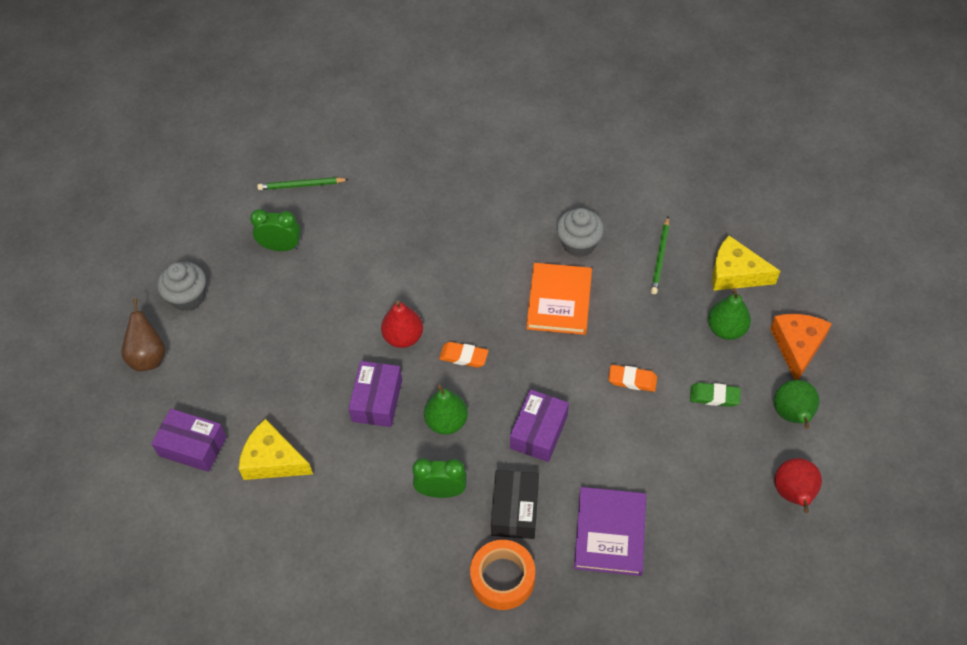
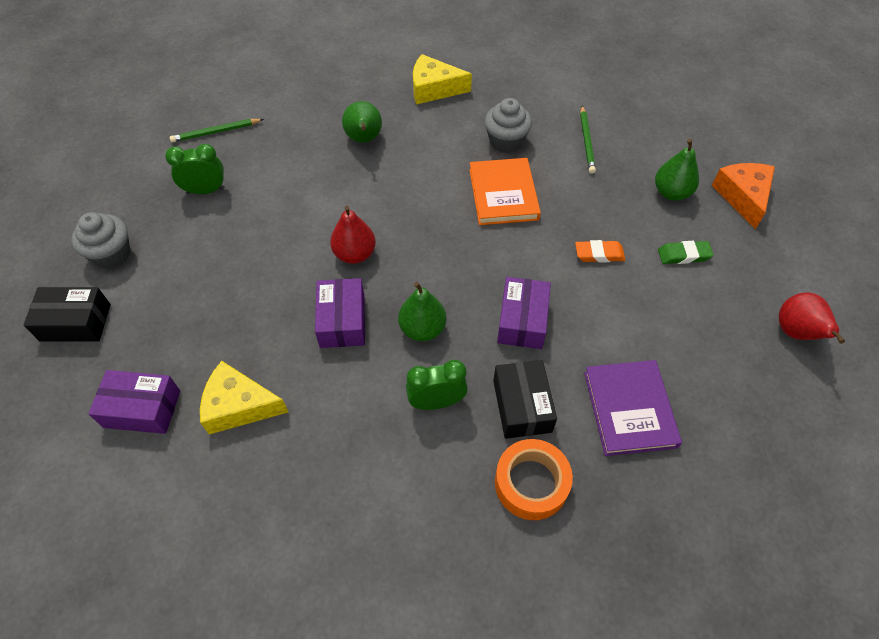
camera: 15 degrees left, 0 degrees up
brown pear [121,298,166,371] -> black box [23,287,111,342]
orange eraser [439,342,488,368] -> none
yellow cheese [712,236,780,291] -> yellow cheese moved to [413,54,472,104]
green pear [774,380,819,429] -> green pear moved to [342,101,382,143]

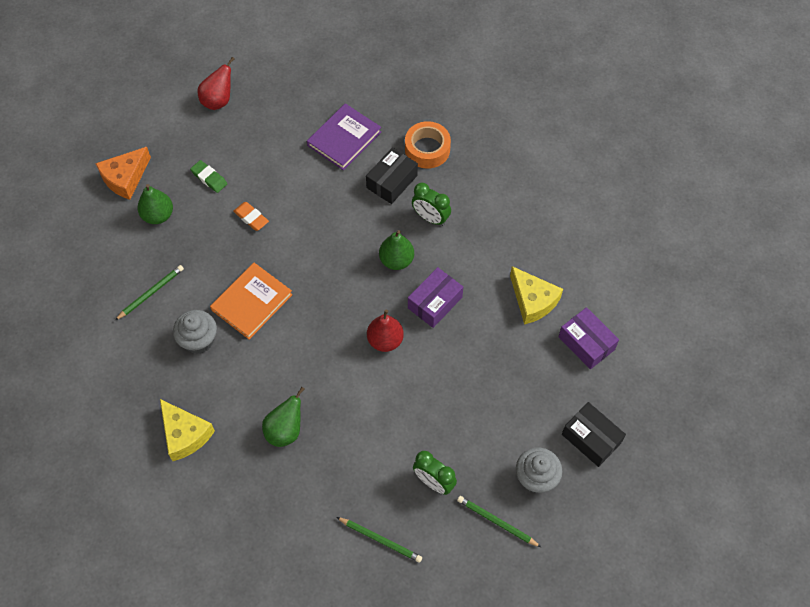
camera: 135 degrees left, 5 degrees up
purple box [497,277,551,349] -> none
none -> green pencil [457,496,541,547]

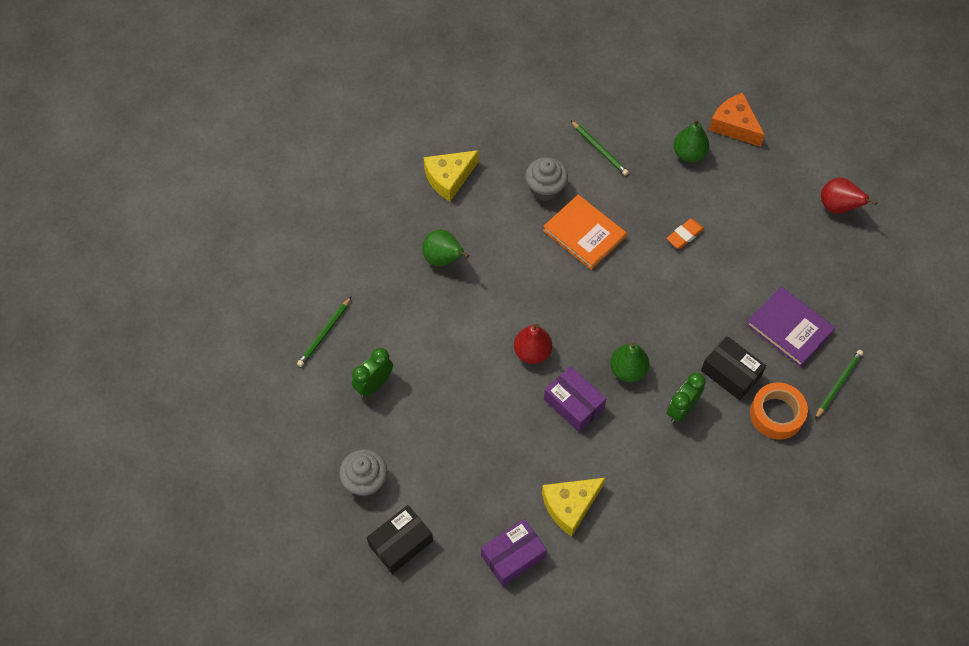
camera: 95 degrees right, 0 degrees up
green eraser [190,160,227,193] -> none
green pencil [457,496,541,547] -> green pencil moved to [815,350,863,419]

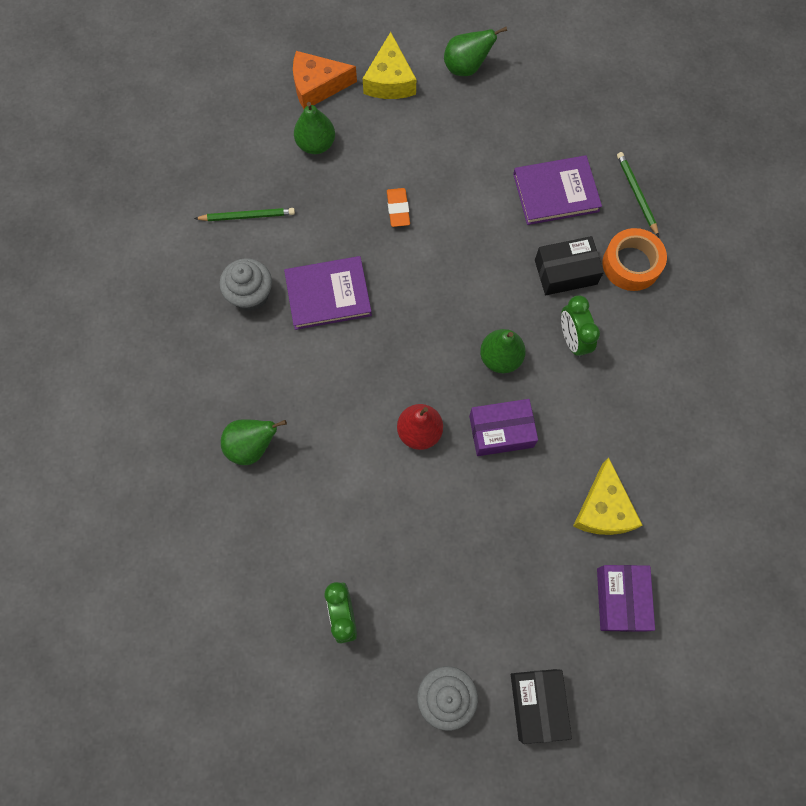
camera: 55 degrees left, 10 degrees up
green pencil [297,296,352,367] -> none
yellow cheese [424,150,479,201] -> yellow cheese moved to [362,32,416,99]
orange book [543,195,627,270] -> purple book [284,256,372,330]
red pear [821,177,878,214] -> green pear [444,27,507,76]

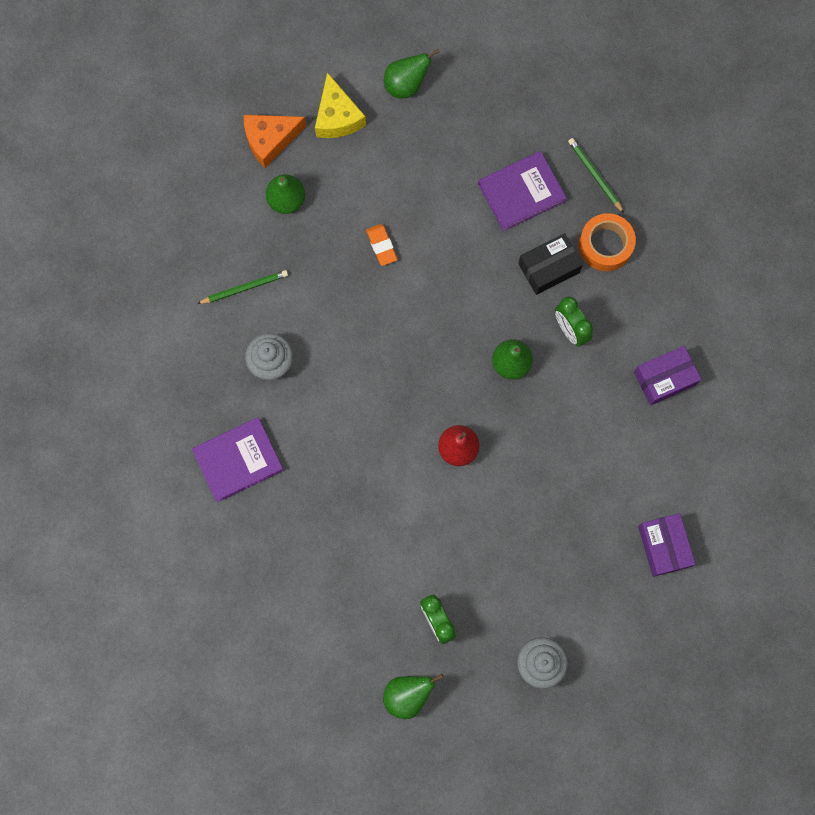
camera: 15 degrees left, 5 degrees up
green pear [221,419,287,465] -> green pear moved to [383,674,444,719]
purple book [284,256,372,330] -> purple book moved to [192,417,284,502]
purple box [469,399,538,456] -> purple box moved to [634,346,701,405]
black box [511,669,572,744] -> none
yellow cheese [573,458,643,535] -> none

